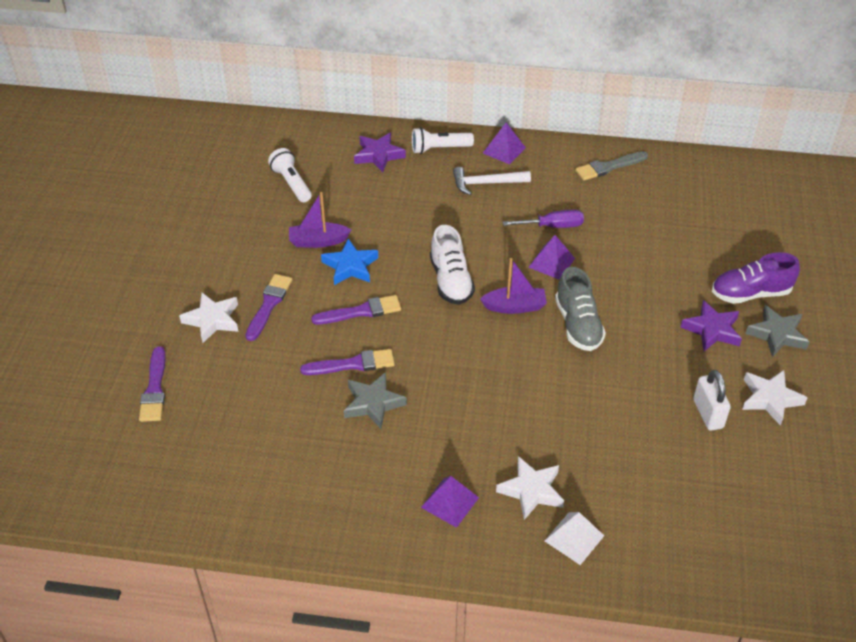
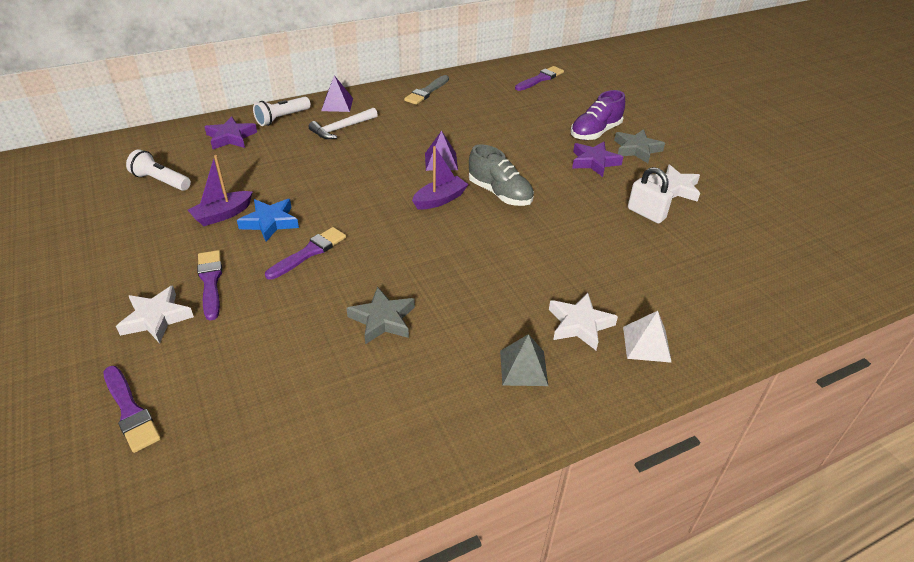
camera: 35 degrees left, 5 degrees down
purple brush [300,349,395,375] -> purple brush moved to [515,66,564,91]
purple pyramid [421,476,479,528] -> grey pyramid [500,334,548,386]
white shoe [430,225,475,305] -> none
purple screwdriver [503,210,584,228] -> none

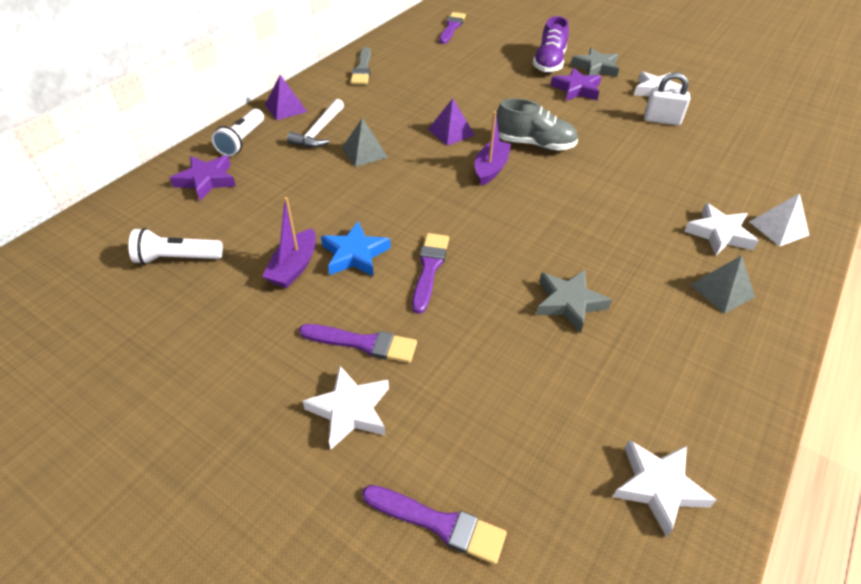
camera: 30 degrees left, 5 degrees up
purple brush [197,250,222,321] -> purple brush turned 150 degrees clockwise [299,324,417,363]
none -> grey pyramid [342,118,389,167]
none -> white star [613,440,716,537]

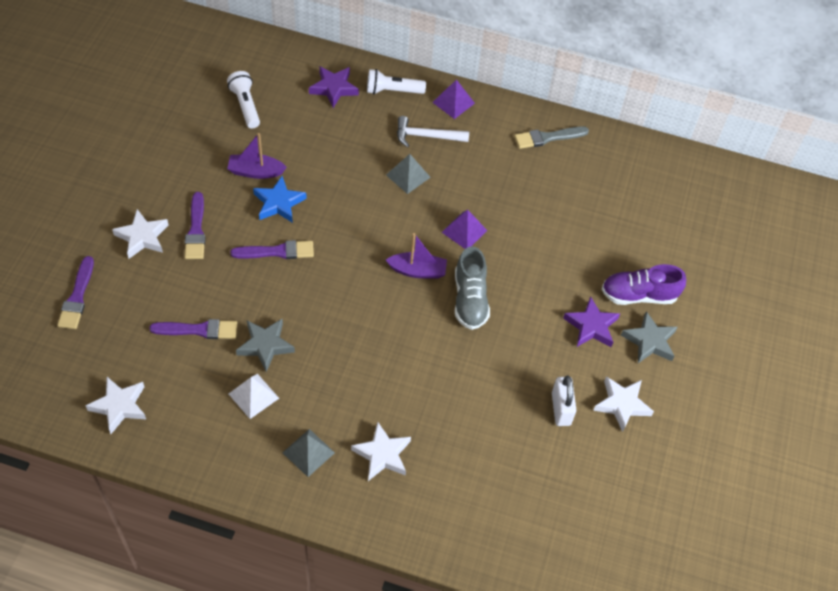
camera: 70 degrees right, 10 degrees up
purple brush [439,12,466,44] -> purple brush moved to [149,319,237,339]
white pyramid [749,193,809,247] -> white pyramid moved to [229,374,279,419]

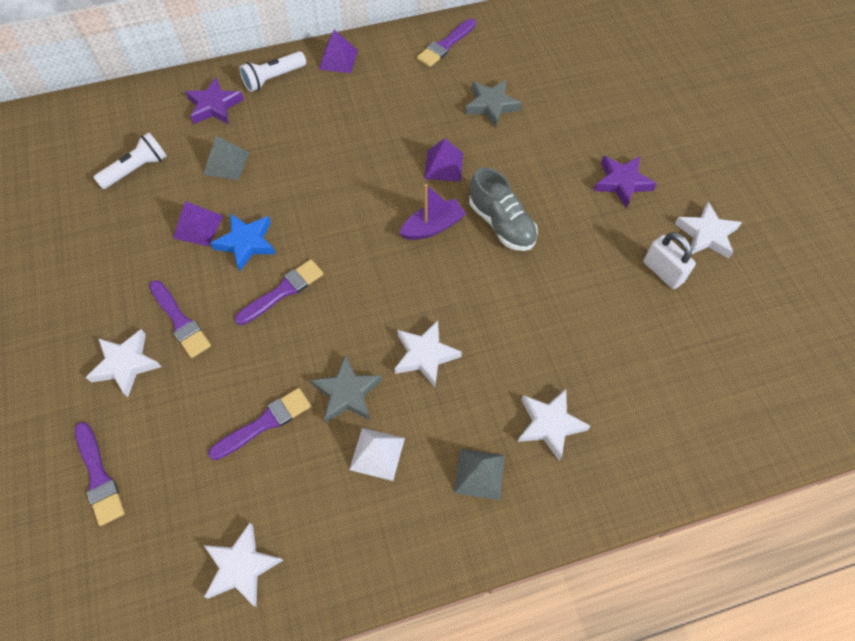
camera: 30 degrees left, 5 degrees up
white flashlight [227,71,260,128] -> white flashlight turned 105 degrees clockwise [94,132,167,189]
purple boat [227,133,287,179] -> purple pyramid [173,201,223,246]
grey pyramid [386,154,431,194] -> grey pyramid moved to [203,136,250,180]
white hammer [397,116,469,147] -> none
grey brush [514,126,589,149] -> purple brush [417,18,476,67]
purple shoe [602,264,686,305] -> none
grey star [621,311,677,363] -> grey star moved to [465,79,522,128]
none -> white star [395,320,462,387]

